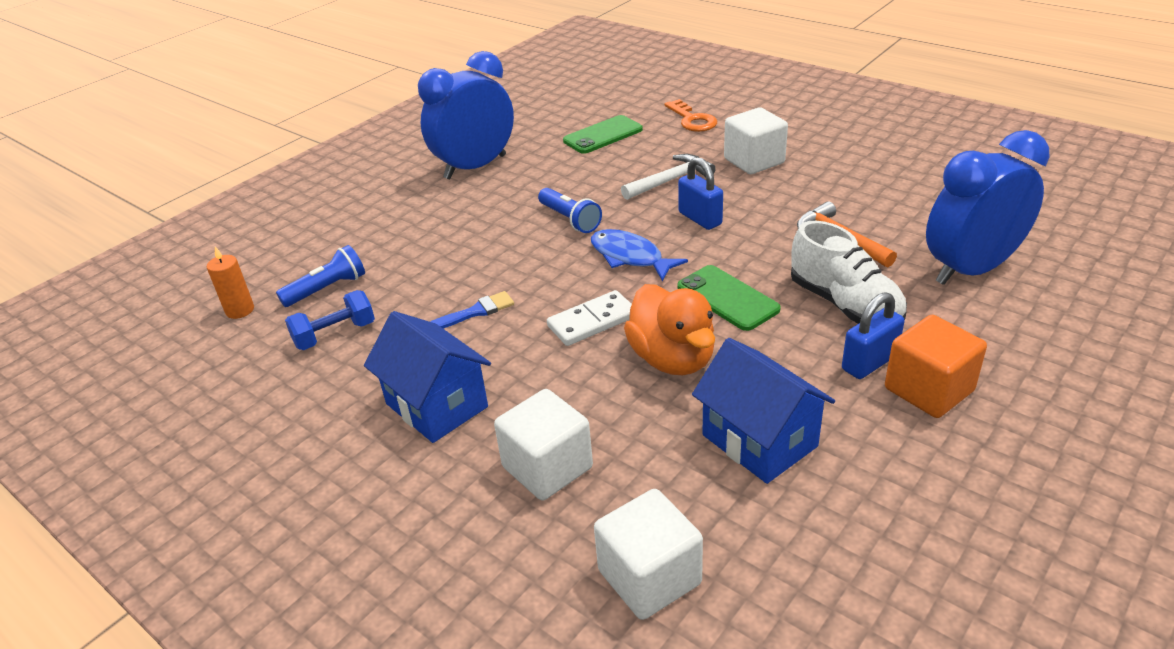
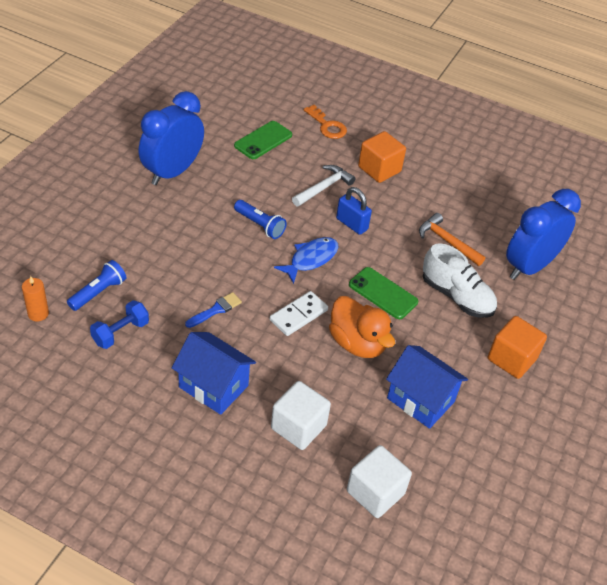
camera: 20 degrees left, 10 degrees up
blue fish [591,229,688,281] -> blue fish turned 105 degrees clockwise [274,237,338,284]
white cube [724,107,788,174] -> orange cube [358,131,406,183]
blue padlock [842,292,905,379] -> none

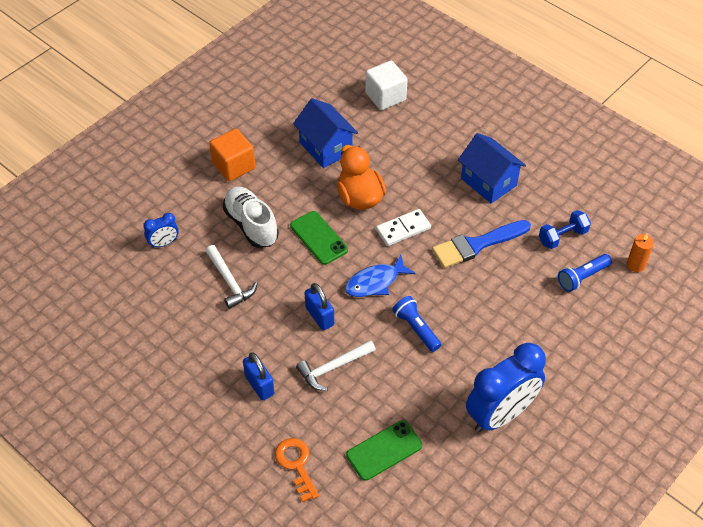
camera: 160 degrees left, 5 degrees up
blue brush [185,292,242,328] -> blue brush [432,220,531,268], size x1.84
white cube [271,381,331,450] -> none
orange cube [358,131,406,183] -> blue padlock [243,352,275,400]
orange hammer [419,213,485,266] -> white hammer [206,245,257,309]
blue clock [506,189,581,280] -> blue clock [143,213,179,248], size x0.45

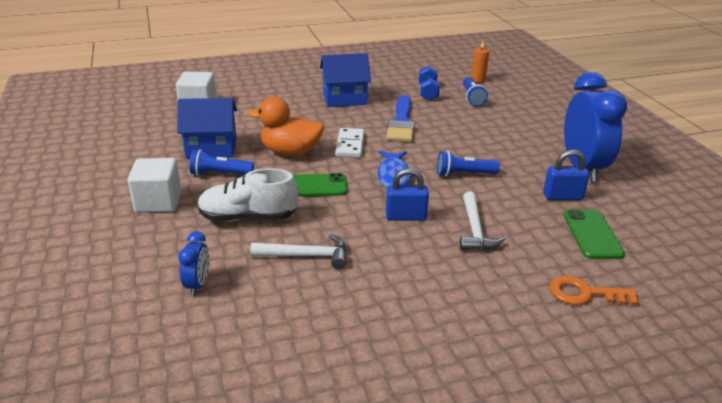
camera: 60 degrees left, 20 degrees down
orange cube [209,129,256,181] -> white cube [128,158,181,213]
blue padlock [243,352,275,400] -> blue padlock moved to [543,150,589,200]
none -> blue flashlight [190,149,254,176]

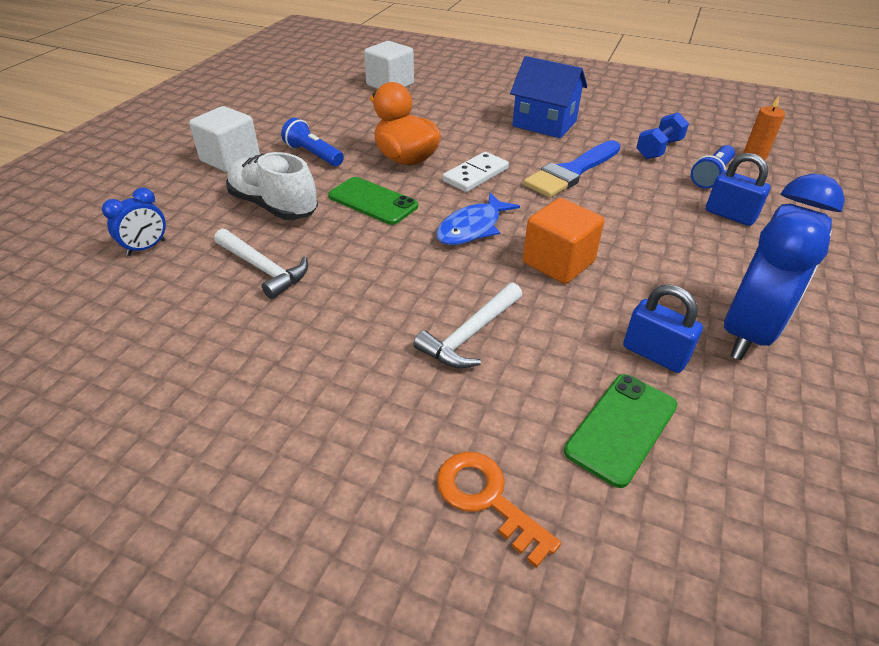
camera: 40 degrees right, 10 degrees up
blue house [177,98,237,159] -> none
blue padlock [386,168,429,221] -> blue padlock moved to [706,153,771,226]
blue flashlight [437,151,500,177] -> orange cube [523,198,604,284]

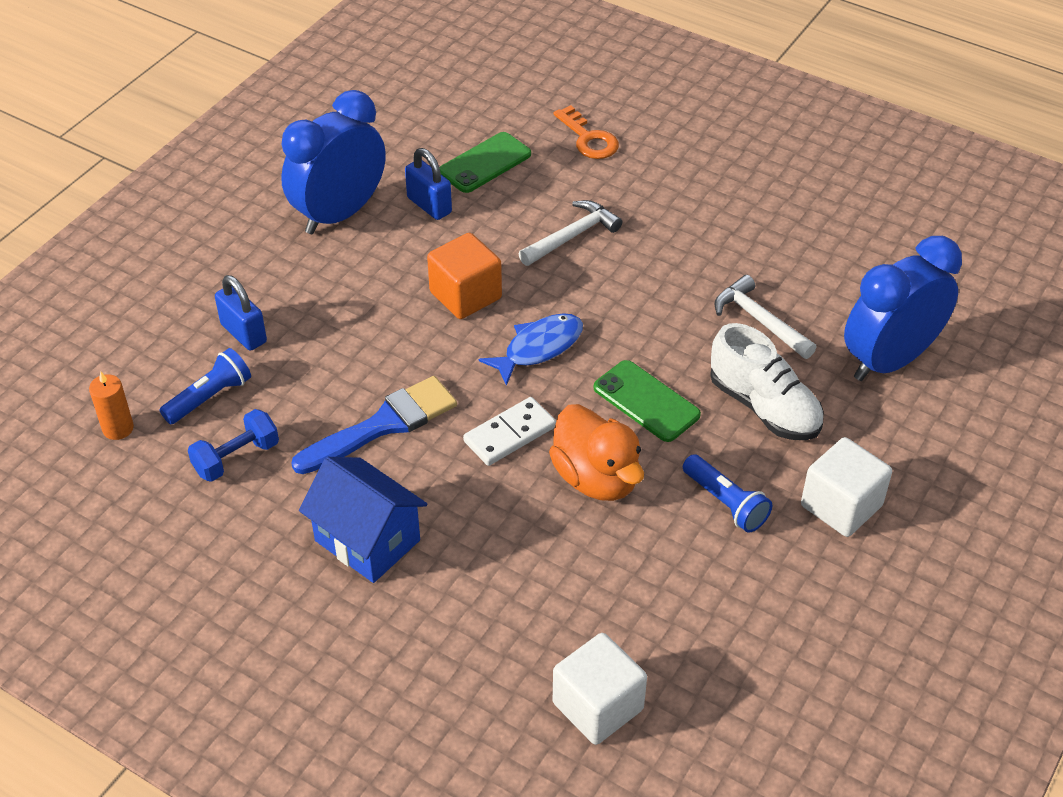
camera: 170 degrees left, 5 degrees up
blue clock [102,187,166,256] -> blue clock [844,236,962,381], size x2.21

